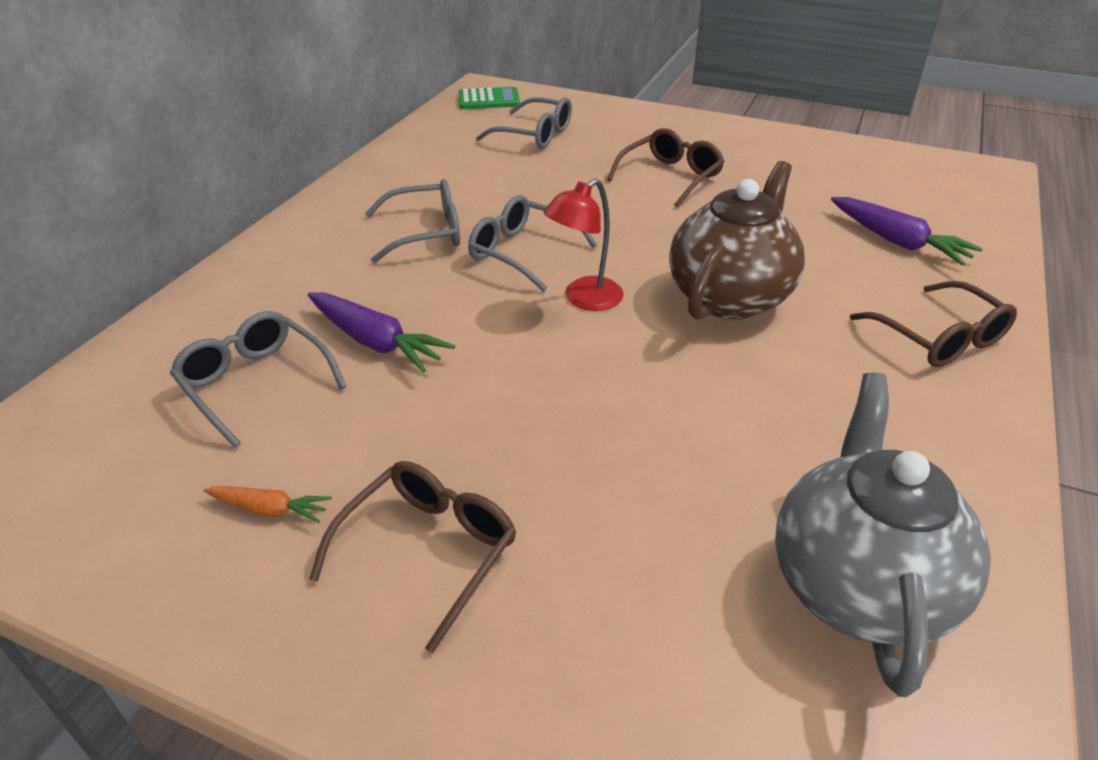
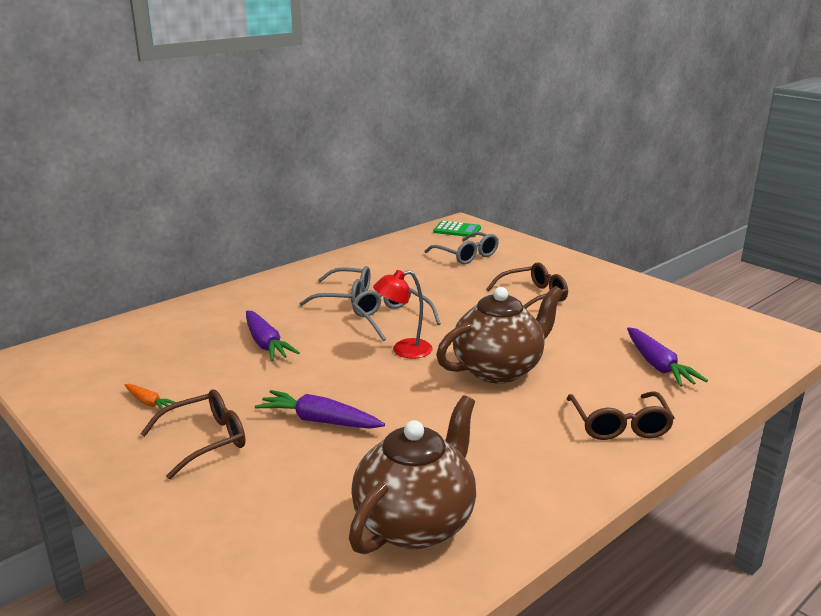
camera: 25 degrees right, 15 degrees down
grey glasses [170,311,347,448] -> none
grey teapot [775,373,991,697] -> brown teapot [349,395,476,554]
none -> purple carrot [255,390,385,429]

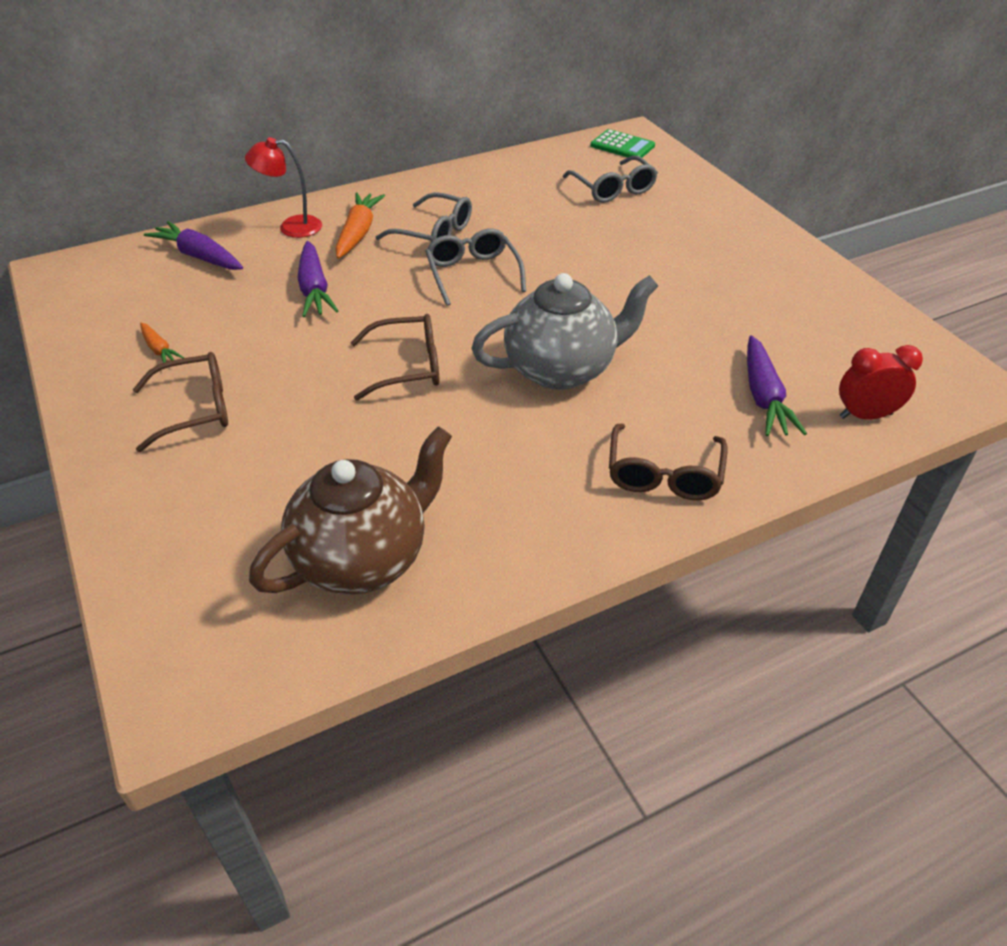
camera: 15 degrees right, 20 degrees up
purple carrot [255,390,385,429] -> purple carrot moved to [144,221,243,270]
red lamp [373,270,433,359] -> red lamp moved to [245,137,322,238]
brown teapot [436,286,563,383] -> grey teapot [471,273,658,390]
brown glasses [486,262,568,308] -> brown glasses moved to [350,314,440,401]
none -> orange carrot [335,193,385,259]
none -> red clock [839,345,923,419]

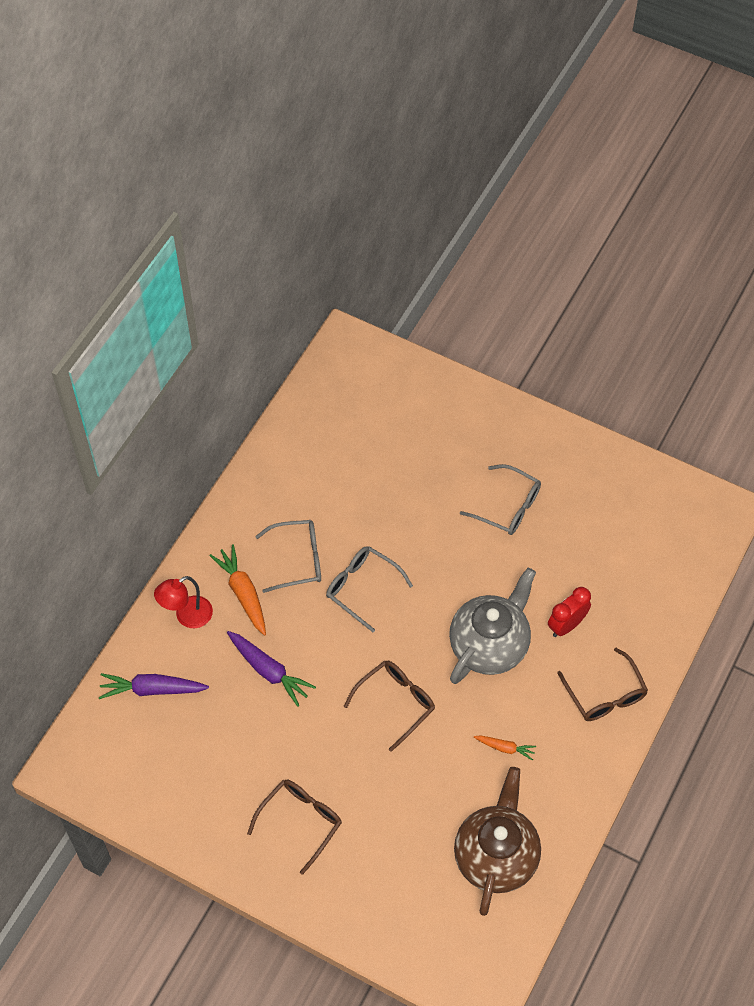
camera: 35 degrees left, 15 degrees up
orange carrot [140,323,184,363] -> orange carrot moved to [474,735,536,761]
grey glasses [563,156,658,203] -> grey glasses moved to [460,464,541,535]
green calculator [591,129,655,158] -> none
purple carrot [747,335,807,436] -> none
red clock [839,345,923,419] -> red clock moved to [548,587,591,637]

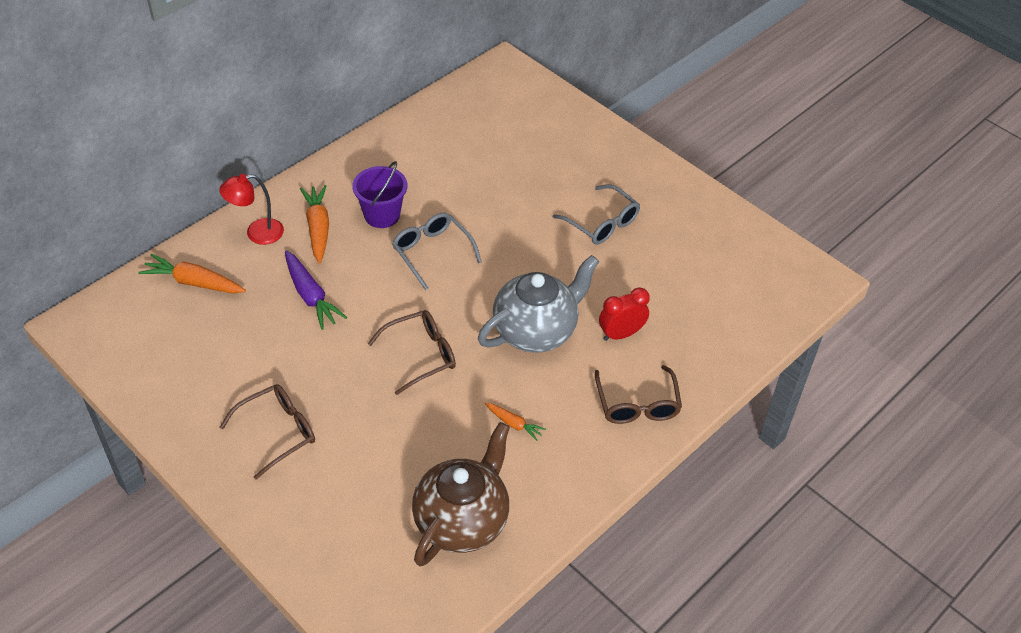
camera: 15 degrees right, 10 degrees down
purple carrot [99,673,209,699] -> orange carrot [138,254,246,293]
grey glasses [255,520,321,593] -> purple bucket [352,161,407,228]

